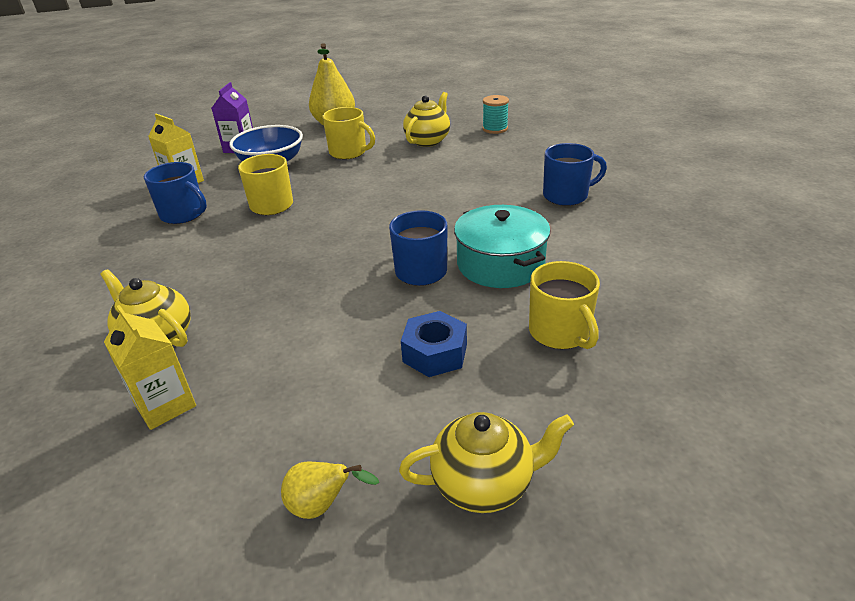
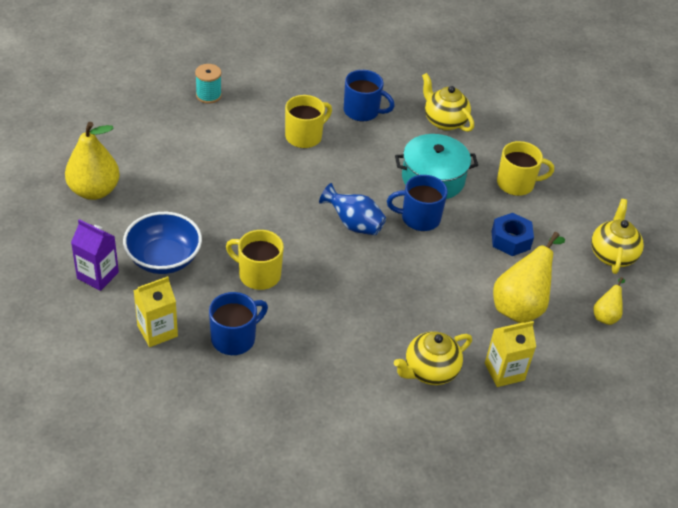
camera: 75 degrees left, 10 degrees up
yellow mug [322,107,375,159] -> yellow mug moved to [285,95,332,148]
yellow teapot [403,92,450,147] -> yellow teapot moved to [422,73,474,132]
blue mug [543,143,607,206] -> blue mug turned 105 degrees clockwise [344,70,395,122]
none -> blue vase [319,183,386,235]
none -> yellow pear [493,232,565,323]

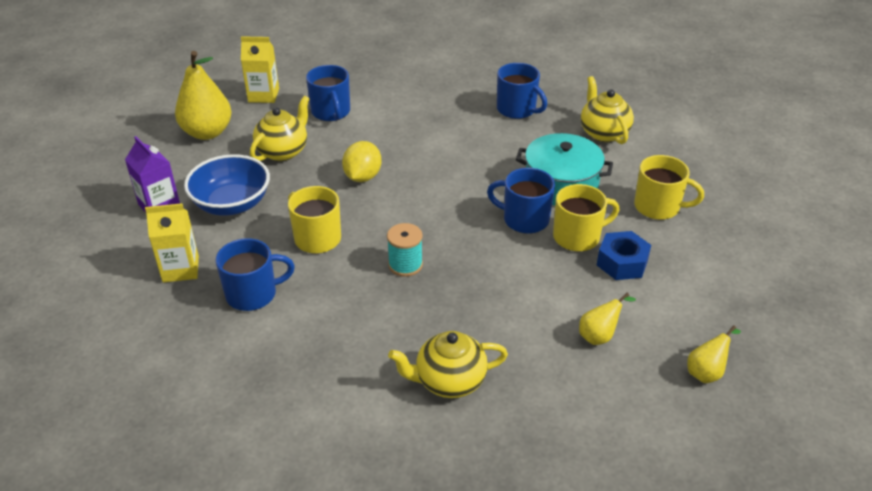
camera: 25 degrees right, 5 degrees down
turquoise spool [195,64,222,104] -> turquoise spool moved to [387,223,423,277]
yellow mug [285,95,332,148] -> yellow mug moved to [553,184,619,252]
blue vase [319,183,386,235] -> none
yellow carton [485,321,536,387] -> yellow carton moved to [241,36,279,103]
yellow pear [493,232,565,323] -> yellow pear [579,293,636,345], size x0.51
yellow teapot [591,199,644,274] -> yellow teapot moved to [250,96,310,161]
none -> blue mug [306,65,350,121]
none -> yellow lemon [342,141,382,182]

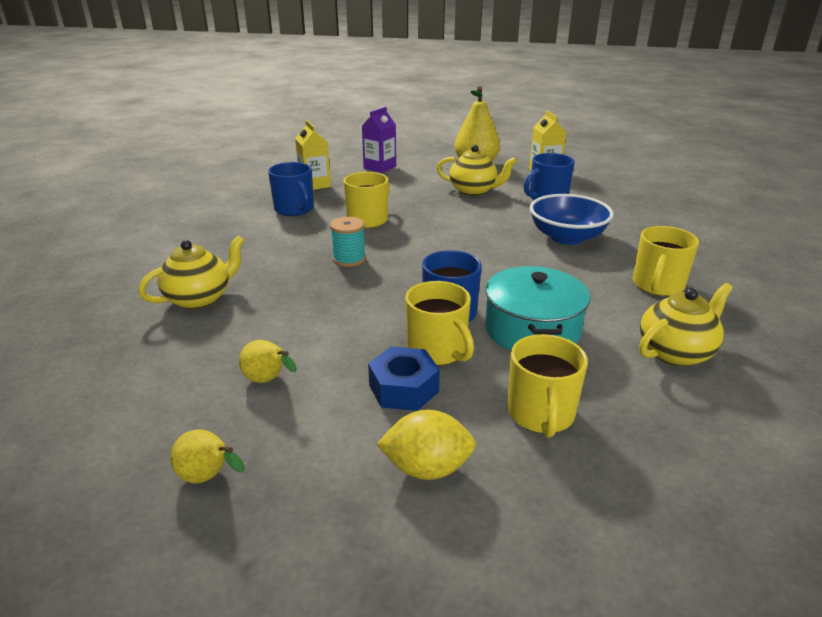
camera: 75 degrees right, 10 degrees down
blue bowl [184,154,270,216] -> blue bowl moved to [529,194,614,245]
yellow lemon [342,141,382,182] -> yellow lemon moved to [377,410,476,480]
yellow teapot [388,331,508,398] -> yellow teapot turned 75 degrees clockwise [138,235,244,309]
blue mug [497,63,547,119] -> yellow mug [633,226,699,296]

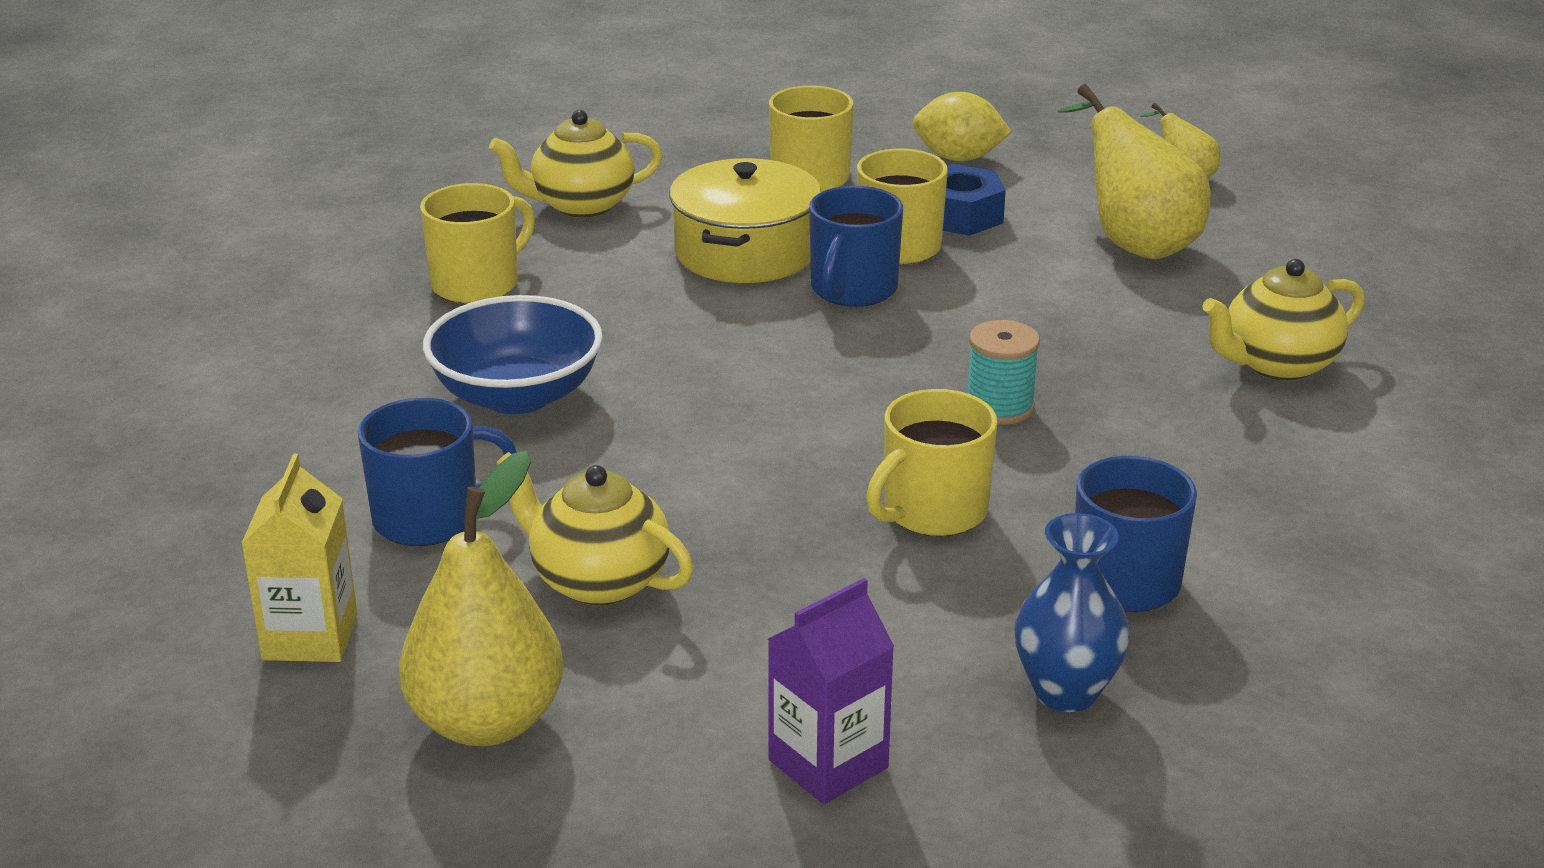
camera: 165 degrees left, 0 degrees up
yellow pear [239,340,297,383] -> yellow pear [1058,84,1211,259], size x1.96
yellow carton [295,120,331,190] -> blue vase [1015,513,1130,712]
turquoise pot [485,266,590,351] -> yellow pot [669,158,821,283]

